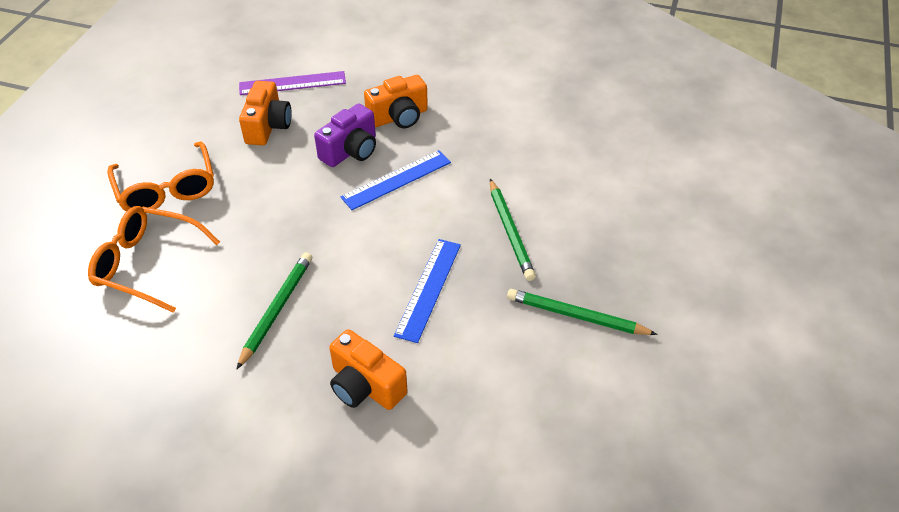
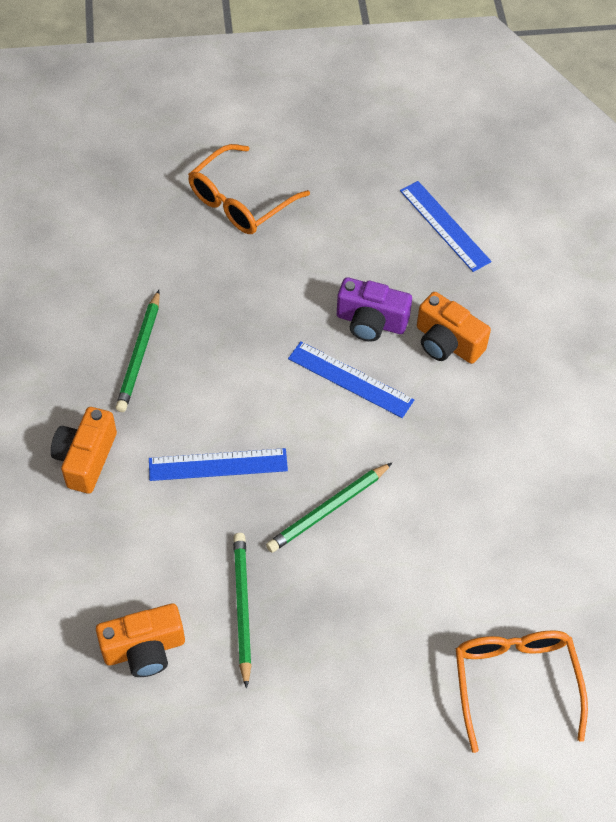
camera: 65 degrees right, 10 degrees up
orange glasses [88,206,220,313] -> orange glasses moved to [456,630,588,753]
green pencil [237,252,312,369] -> green pencil turned 105 degrees clockwise [115,290,160,412]
purple ruler [239,71,346,95] -> blue ruler [400,181,491,272]
orange camera [239,81,292,145] -> orange camera moved to [96,603,185,677]

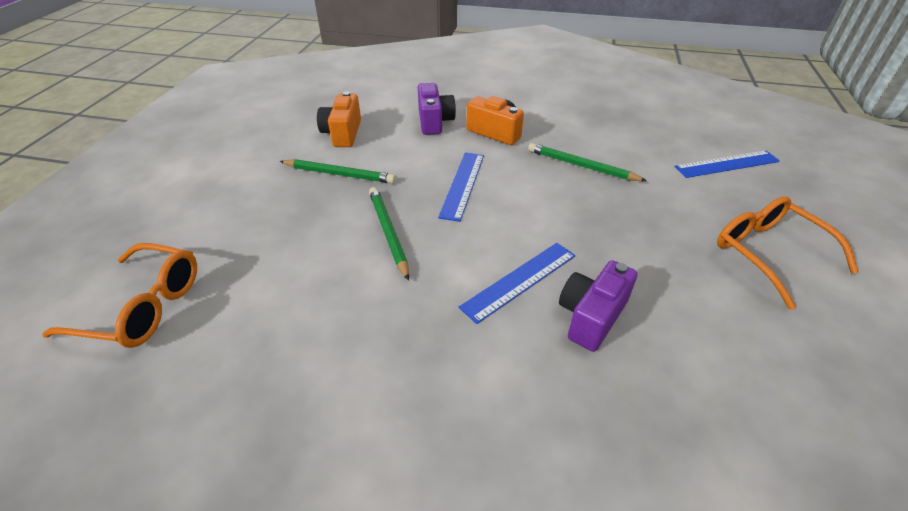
camera: 110 degrees right, 15 degrees down
blue ruler [400,181,491,272] -> blue ruler moved to [674,151,780,178]
orange camera [417,292,491,364] -> none
none -> purple camera [418,83,456,135]

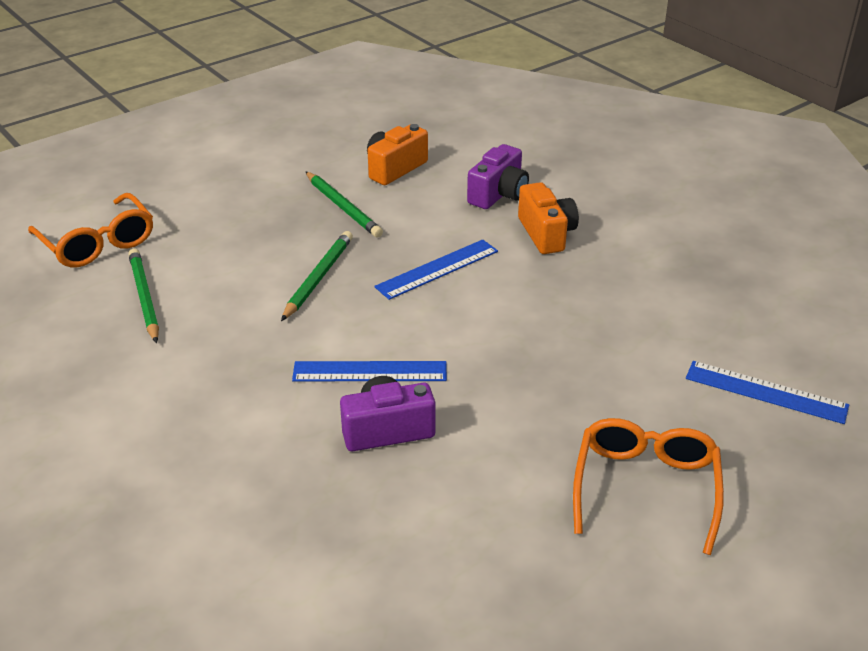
camera: 40 degrees right, 5 degrees down
green pencil [528,143,647,181] -> green pencil moved to [128,248,159,343]

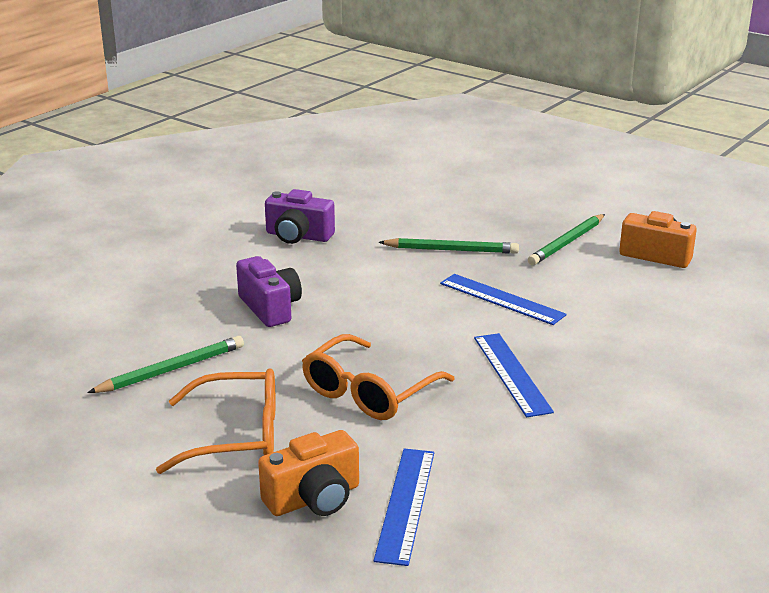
camera: 75 degrees right, 10 degrees down
orange glasses [28,193,153,267] -> orange glasses moved to [302,334,455,420]
green pencil [128,248,159,343] -> green pencil moved to [87,336,244,393]
blue ruler [292,361,447,381] -> blue ruler moved to [474,333,554,417]
purple camera [467,144,529,209] -> purple camera moved to [265,189,335,244]
orange camera [518,182,579,254] -> orange camera moved to [258,430,359,516]

